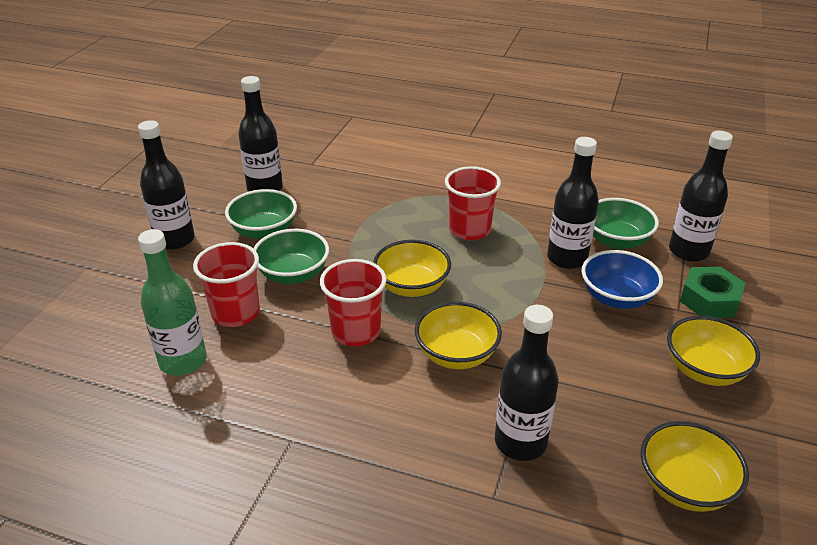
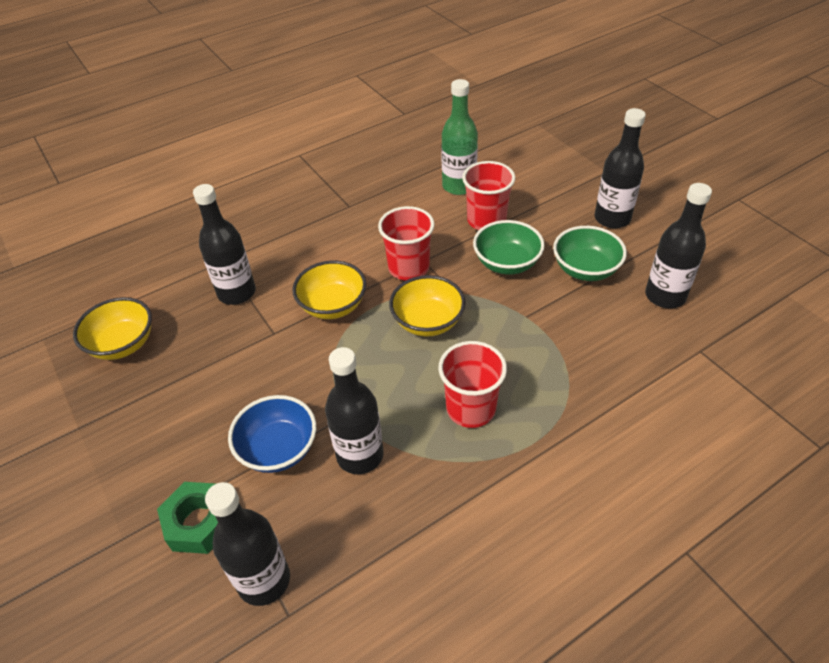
camera: 130 degrees right, 10 degrees up
green bowl [593,198,659,249] -> none
yellow bowl [667,316,760,386] -> none

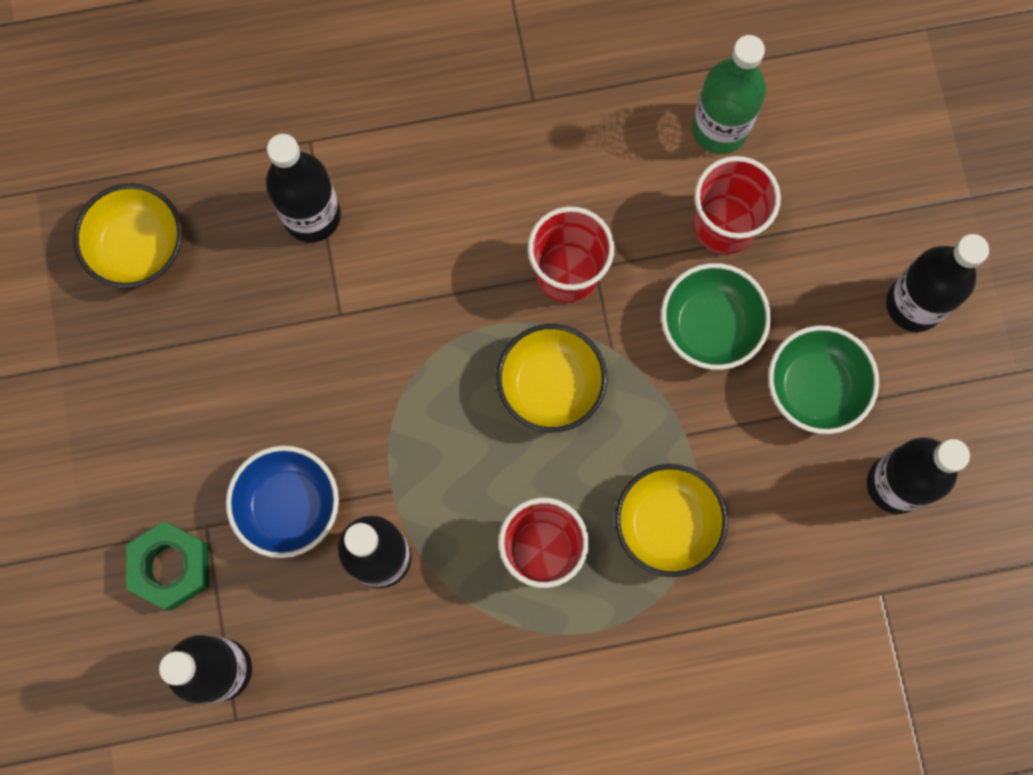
camera: 20 degrees right, 30 degrees up
yellow bowl [292,261,367,319] -> yellow bowl moved to [615,464,728,577]

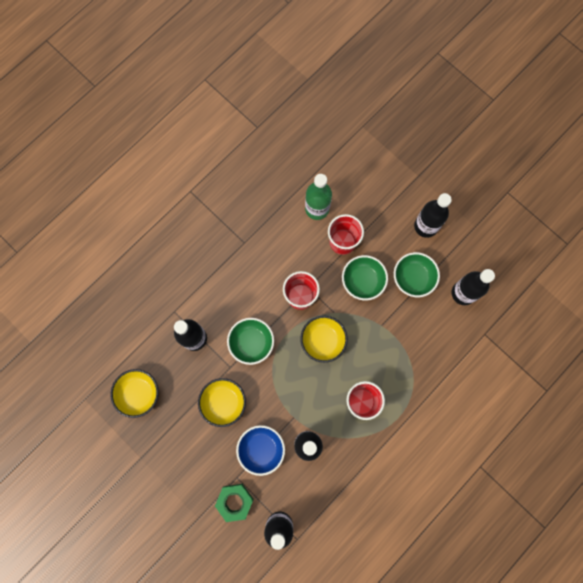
camera: 35 degrees left, 0 degrees up
yellow bowl [615,464,728,577] -> yellow bowl moved to [198,378,246,427]
none -> green bowl [227,318,274,365]

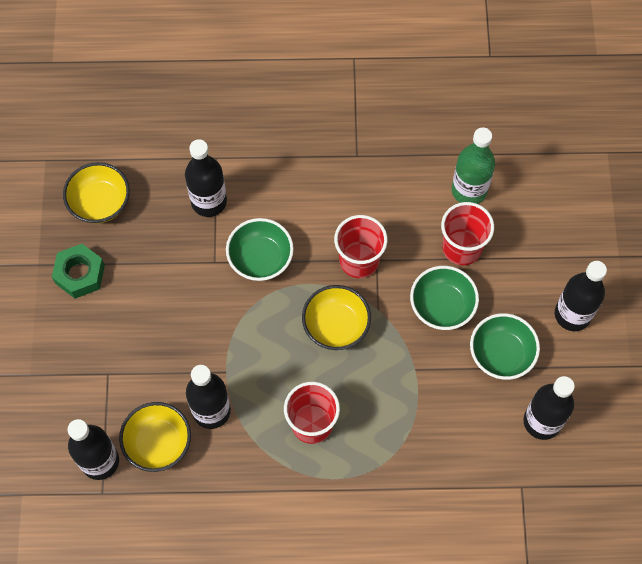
camera: 45 degrees right, 10 degrees down
yellow bowl [198,378,246,427] -> yellow bowl moved to [119,402,191,472]
green nut [215,484,254,522] -> green nut moved to [52,244,105,299]
blue bowl [236,425,285,476] -> none

